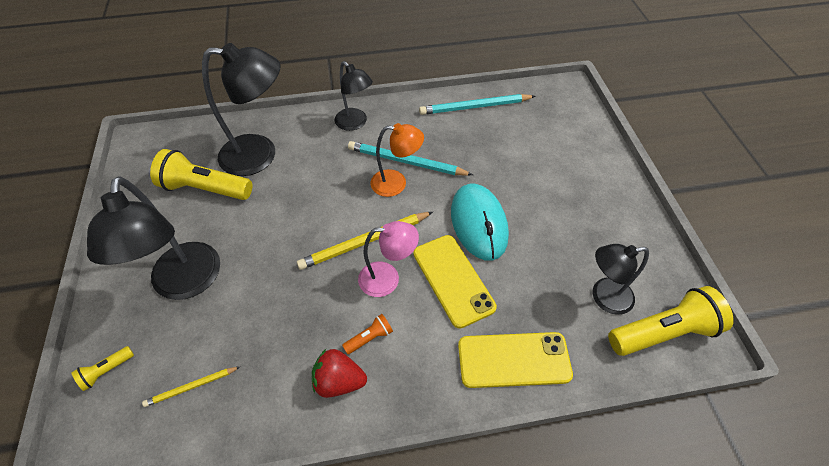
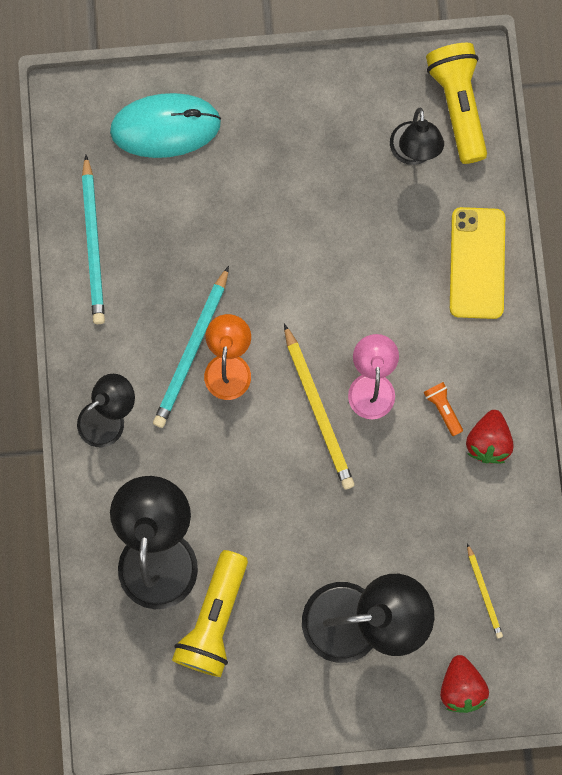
camera: 85 degrees left, 25 degrees up
yellow flashlight [71,346,134,391] -> red strawberry [440,655,489,713]
yellow phone [413,235,497,329] -> none
turquoise mouse [451,184,509,261] -> turquoise mouse moved to [110,93,221,158]

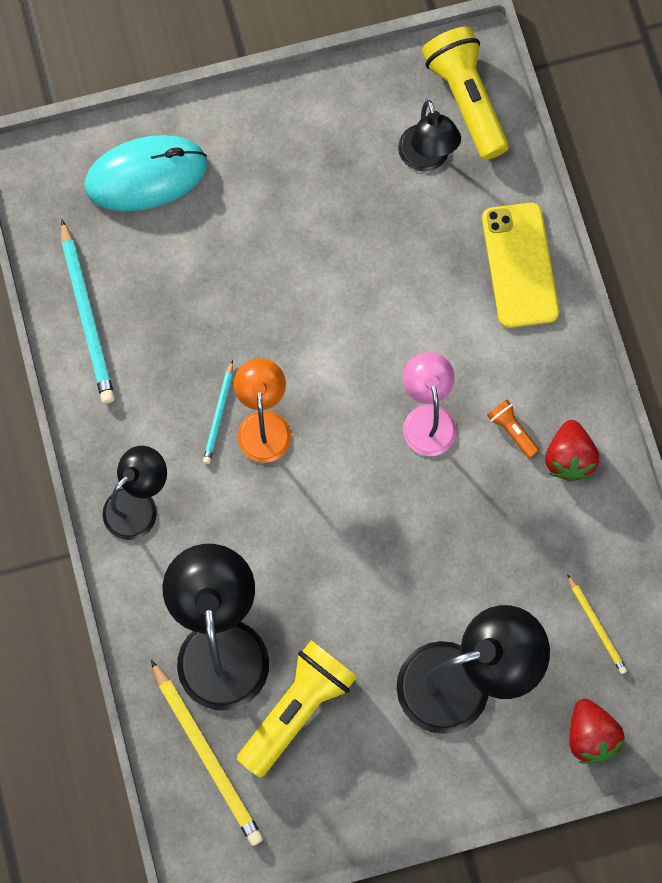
camera: 10 degrees left, 5 degrees down
turquoise pencil [153,266,229,428] -> turquoise pencil [203,360,233,464], size x0.54
yellow flashlight [172,550,248,677] -> yellow flashlight turned 150 degrees counterclockwise [237,640,357,778]
yellow pencil [284,324,355,489] -> yellow pencil moved to [151,660,263,846]

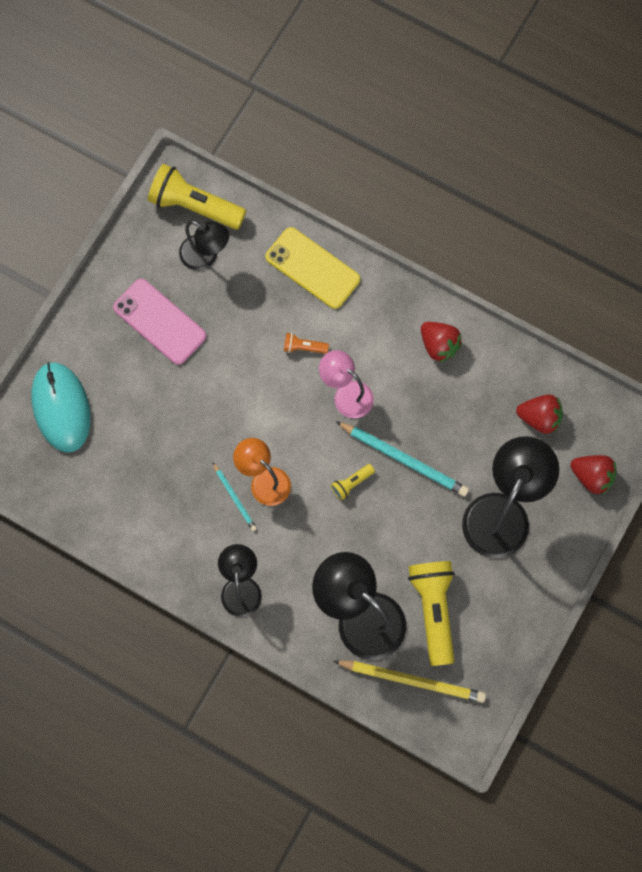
camera: 45 degrees left, 0 degrees up
turquoise pencil [61,219,115,403] -> turquoise pencil moved to [335,421,469,497]
turquoise mouse [85,135,207,211] -> turquoise mouse turned 45 degrees counterclockwise [31,362,91,452]
orange flashlight [487,400,539,458] -> orange flashlight moved to [284,333,329,354]
yellow pencil [567,574,627,674] -> red strawberry [516,395,563,434]
none -> pink phone [113,279,206,365]
none -> yellow flashlight [331,464,375,500]

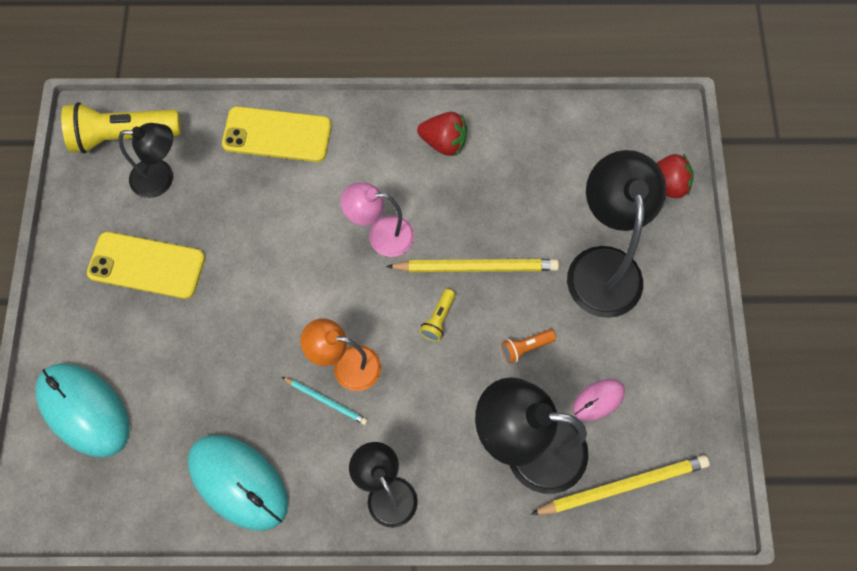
camera: 30 degrees left, 5 degrees down
pink phone [113,279,206,365] -> yellow phone [87,232,205,299]
orange flashlight [284,333,329,354] -> orange flashlight moved to [501,329,556,363]
turquoise pencil [335,421,469,497] -> yellow pencil [386,259,560,272]
yellow flashlight [408,561,455,666] -> pink mouse [573,379,625,421]
red strawberry [516,395,563,434] -> none
none -> turquoise mouse [188,435,288,531]

